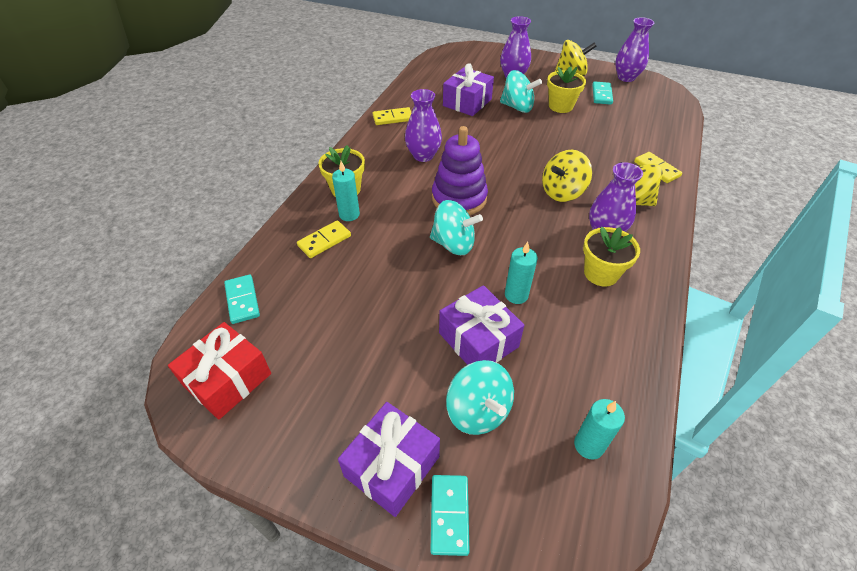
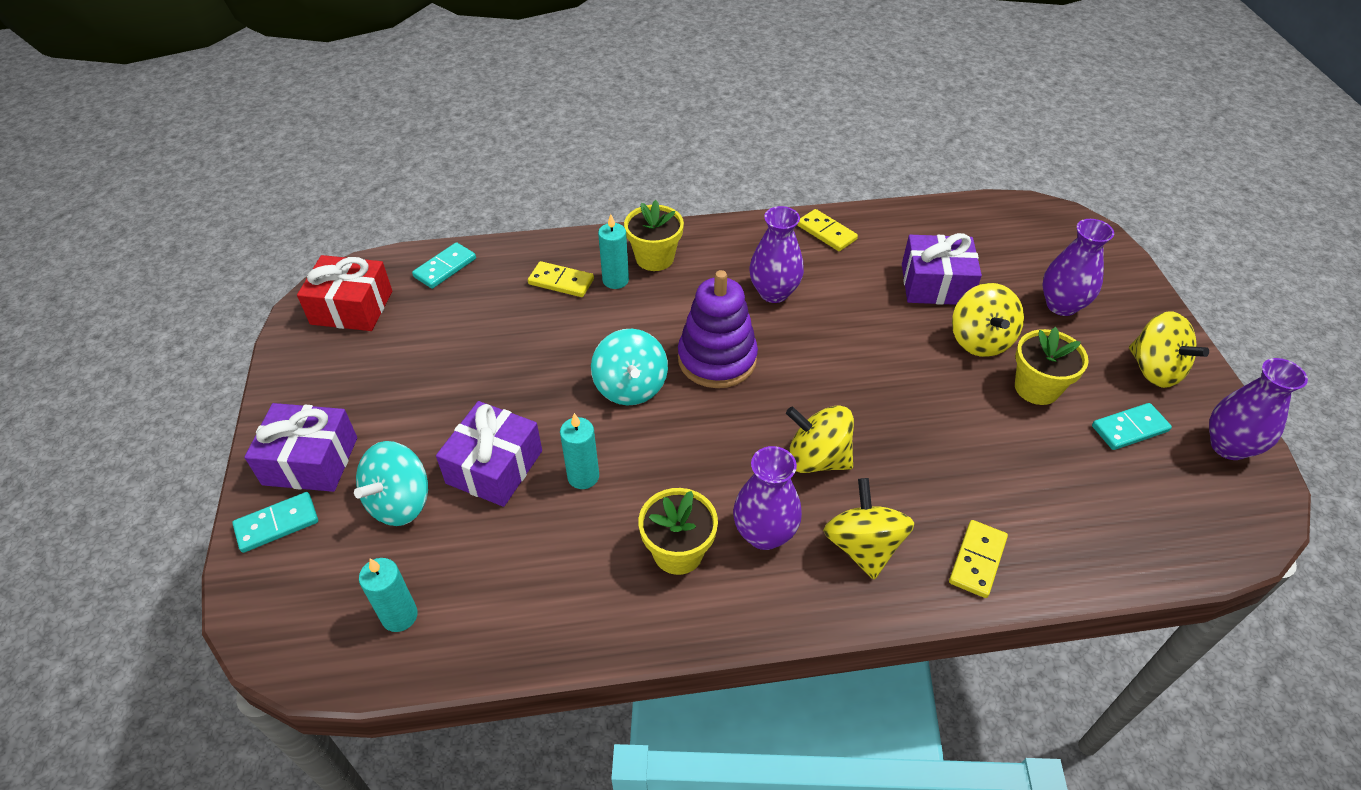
camera: 60 degrees right, 0 degrees up
turquoise spinning top [500,70,542,113] -> yellow spinning top [952,283,1024,357]

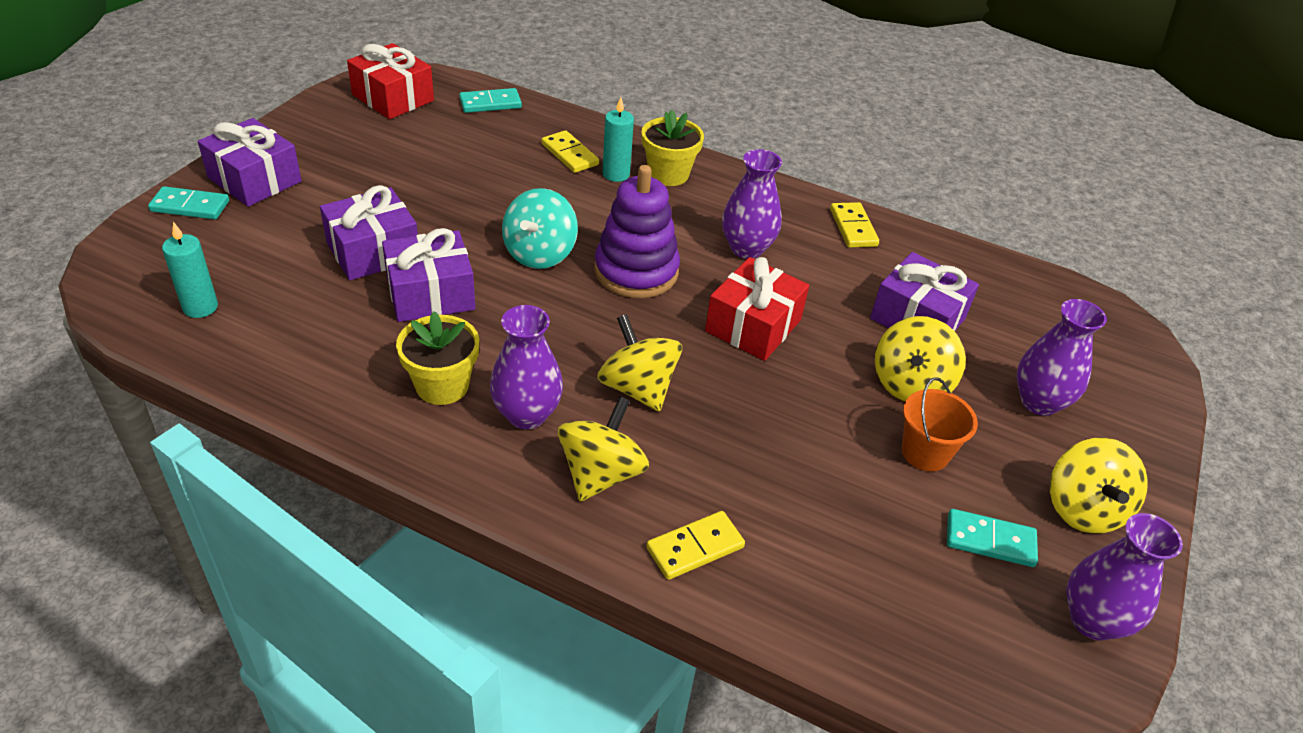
camera: 30 degrees right, 5 degrees down
turquoise spinning top [354,441,428,526] -> none
turquoise candle [560,413,599,489] -> purple gift [382,228,475,322]
yellow flower pot [1015,327,1089,405] -> orange bucket [902,377,978,471]
none -> red gift [705,257,809,361]

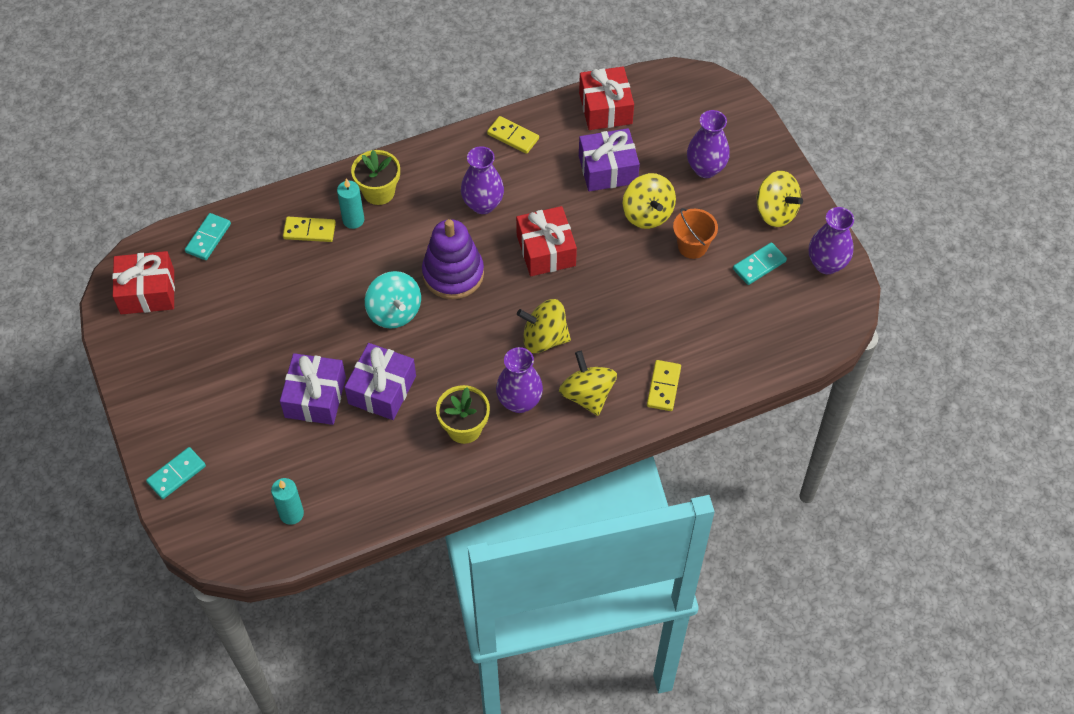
camera: 45 degrees left, 15 degrees up
purple gift [198,118,302,207] -> none
none -> red gift [579,67,634,130]

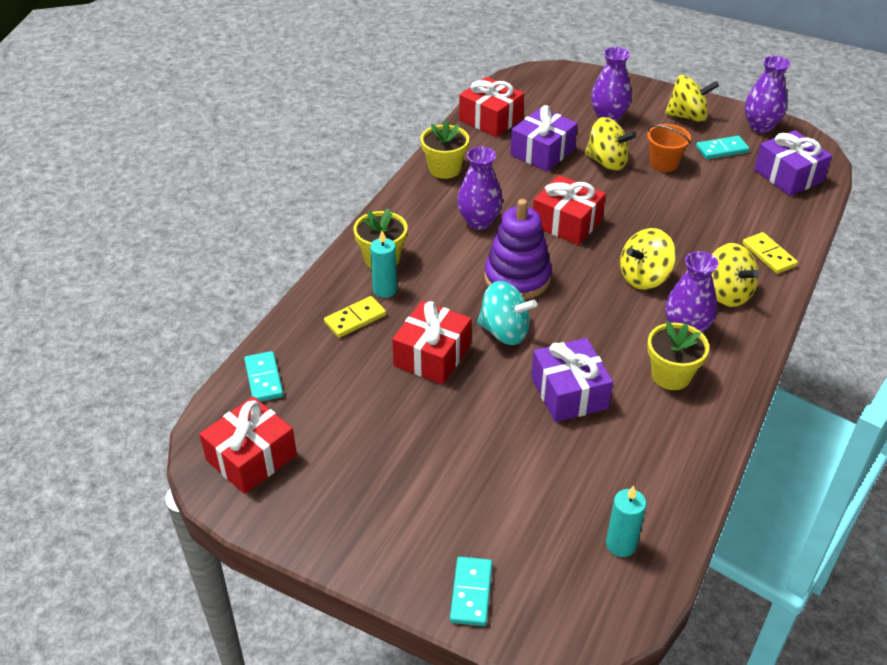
camera: 40 degrees left, 15 degrees down
purple gift [280,353,346,425] -> purple gift moved to [754,130,832,196]
yellow domino [487,116,539,154] -> yellow flower pot [421,120,469,179]
yellow spinning top [559,351,617,416] -> yellow spinning top turned 150 degrees counterclockwise [711,243,759,307]
turquoise domino [733,242,787,285] -> turquoise domino turned 60 degrees clockwise [696,136,749,159]
none -> red gift [392,301,471,384]

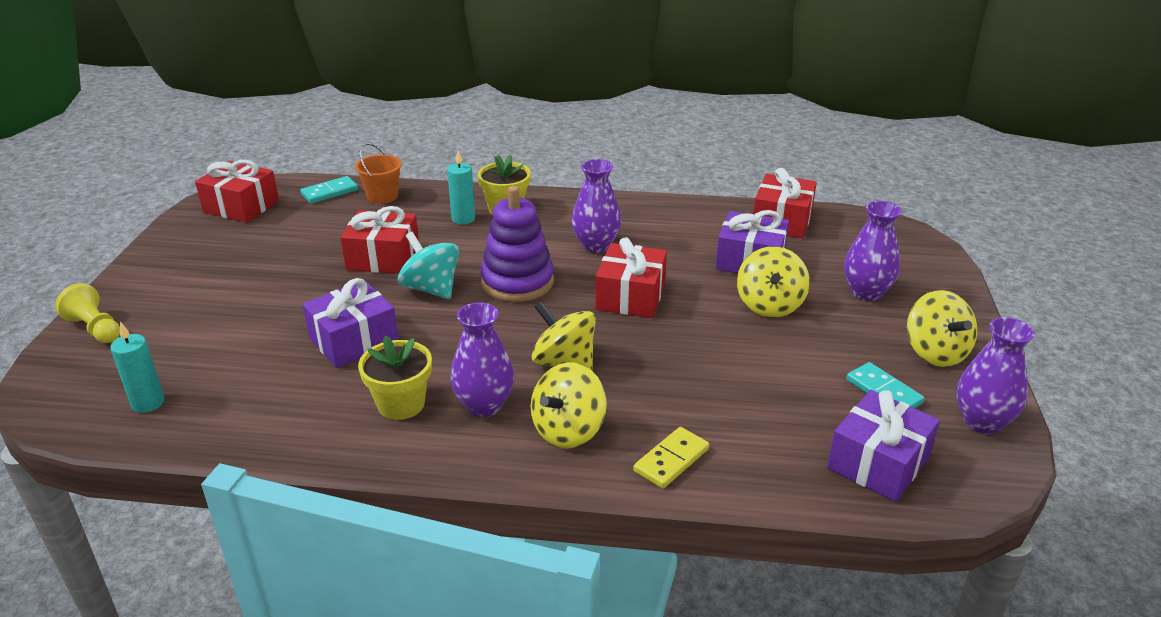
camera: 70 degrees right, 10 degrees down
yellow domino [324,296,386,338] -> none
yellow flower pot [421,120,469,179] -> none
turquoise domino [450,557,492,626] -> yellow pawn [55,283,120,343]
turquoise spinning top [477,281,537,345] -> turquoise spinning top turned 135 degrees clockwise [398,232,459,299]
orange bucket [647,124,691,172] -> orange bucket moved to [355,143,402,204]

